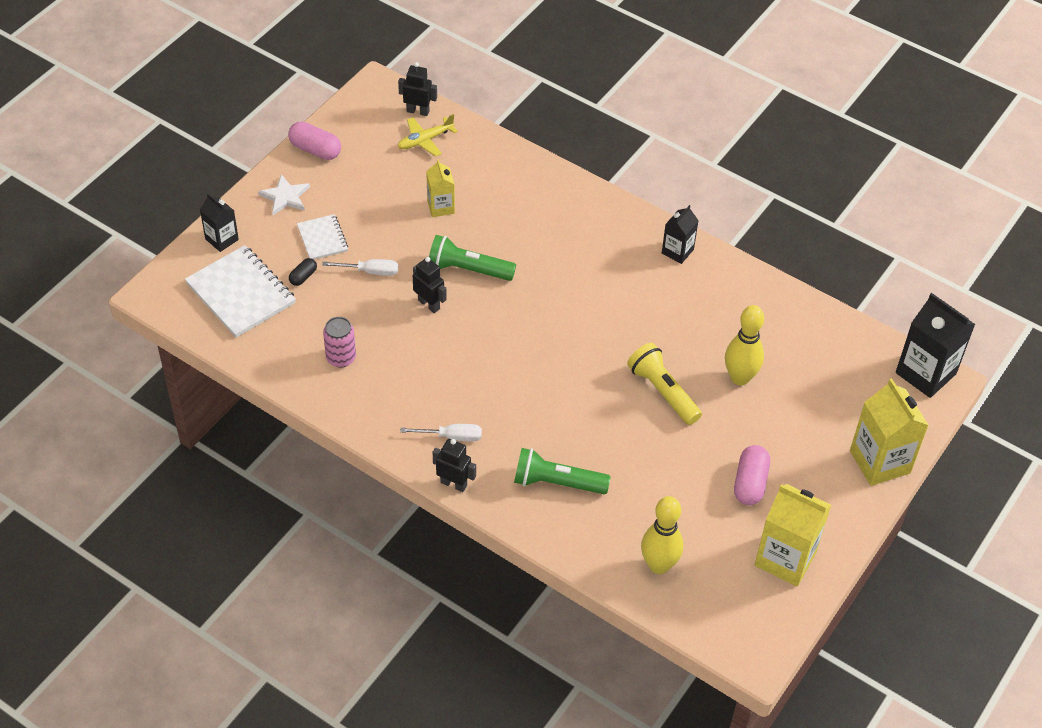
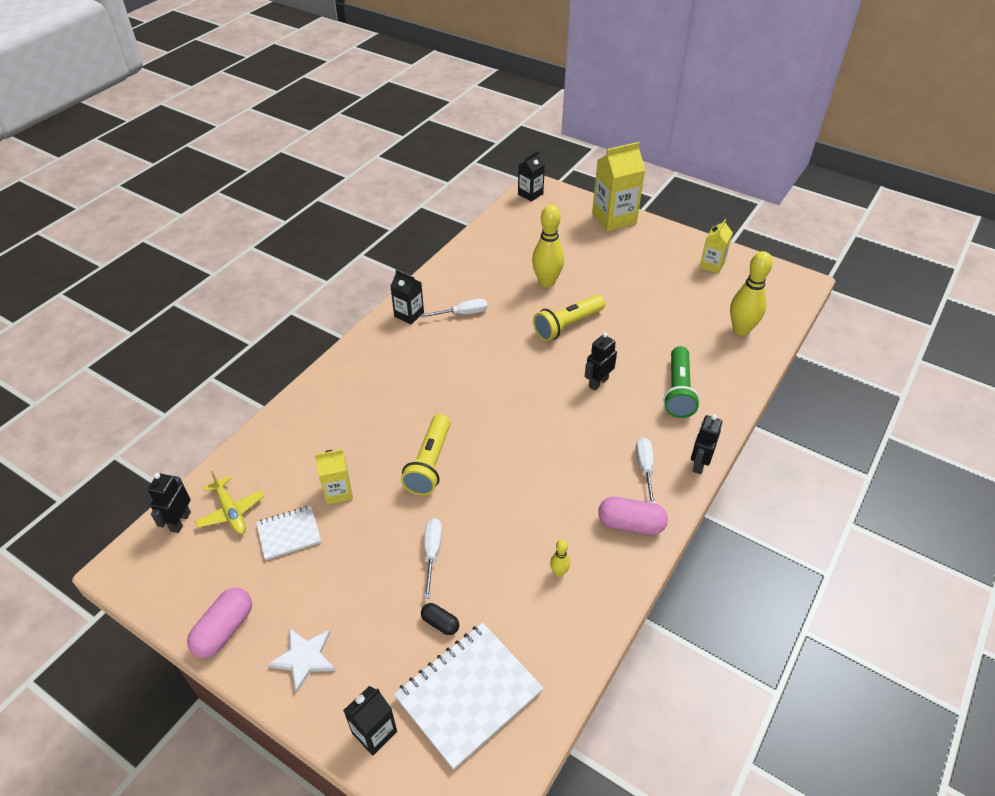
camera: 90 degrees left, 5 degrees down
white notebook [297,214,348,260] -> white notebook moved to [256,506,321,560]
pink can [323,317,356,368] -> yellow bowling pin [550,539,570,577]
black robot [413,257,447,313] -> black robot moved to [584,332,617,391]
green flashlight [429,235,516,281] -> yellow flashlight [401,414,451,496]
pink capsule [734,445,770,505] -> pink capsule moved to [598,497,668,535]
yellow carton [755,484,831,586] -> yellow carton [699,219,733,274], size x0.57
black carton [896,293,975,398] -> black carton [518,151,545,202], size x0.57
none -> white screwdriver [420,299,487,318]

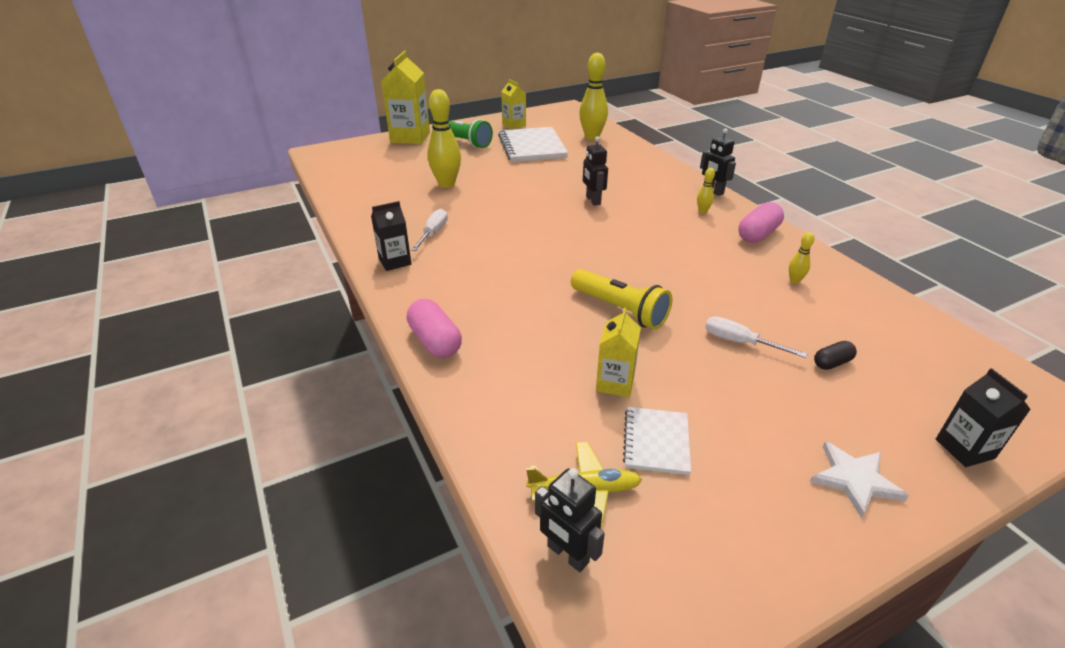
camera: 60 degrees left, 10 degrees down
pink capsule [187,588,252,658] -> pink capsule moved to [407,299,462,358]
white notebook [394,623,543,770] -> white notebook moved to [498,127,568,162]
black carton [518,151,545,202] -> none
yellow flashlight [533,295,605,341] -> none
white screwdriver [636,437,655,503] -> yellow bowling pin [697,168,715,214]
green flashlight [663,346,700,418] -> green flashlight moved to [433,119,493,148]

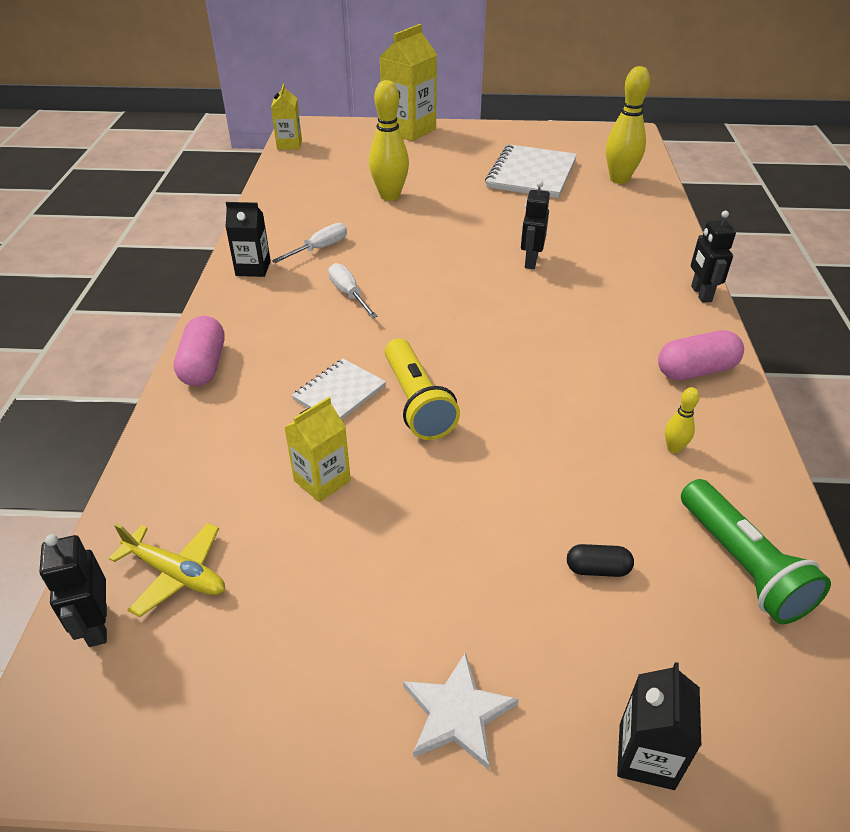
camera: 30 degrees right, 5 degrees up
green flashlight [433,119,493,148] -> green flashlight moved to [681,479,831,624]
yellow carton [501,79,526,129] -> yellow carton moved to [271,84,302,150]
white notebook [623,407,691,475] -> white notebook moved to [292,359,386,420]
yellow bowling pin [697,168,715,214] -> none
white screwdriver [705,316,807,358] -> white screwdriver moved to [328,263,378,318]

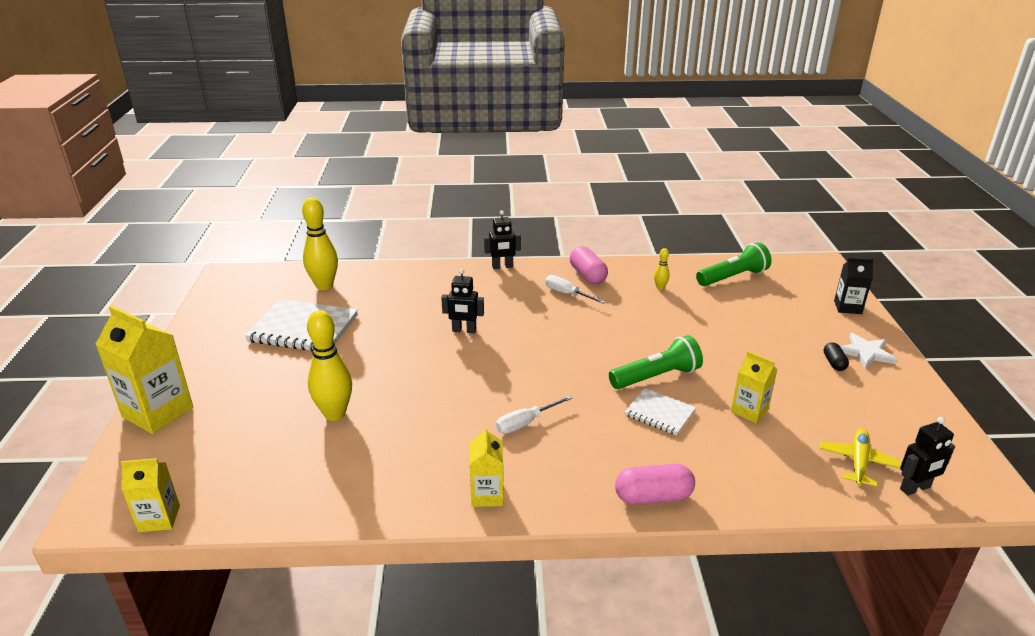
camera: 95 degrees left, 10 degrees down
black carton [226,202,271,277] -> yellow carton [470,426,504,507]
white screwdriver [272,223,347,263] -> white screwdriver moved to [545,275,606,304]
yellow flashlight [385,338,460,440] -> green flashlight [609,335,703,389]
black capsule [567,544,634,577] -> black capsule moved to [824,342,849,371]

